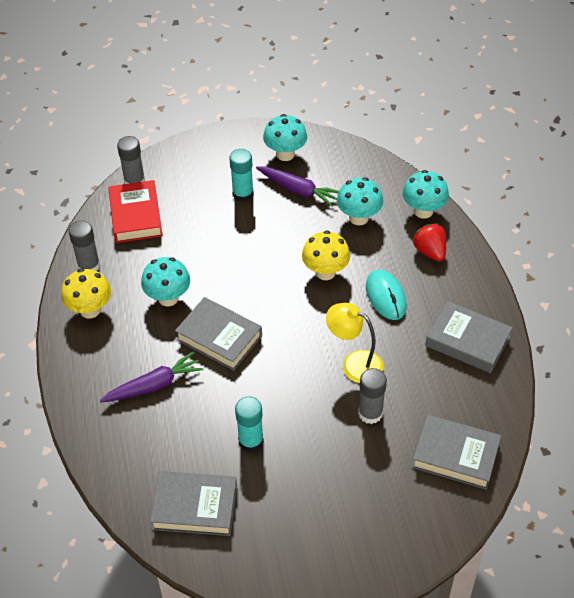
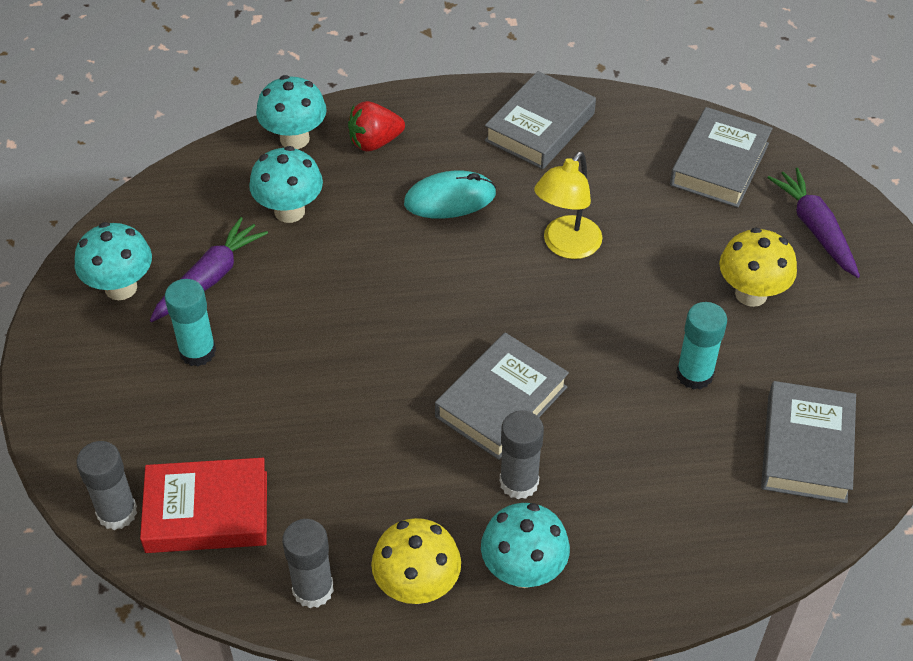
camera: 85 degrees left, 0 degrees up
purple carrot [100,352,203,403] -> purple carrot moved to [767,167,860,278]
turquoise mushroom [141,257,190,306] -> turquoise mushroom moved to [481,503,570,588]
yellow mushroom [302,231,350,280] -> yellow mushroom moved to [719,228,797,307]
grey glue stick [358,368,387,424] -> grey glue stick moved to [500,410,544,499]

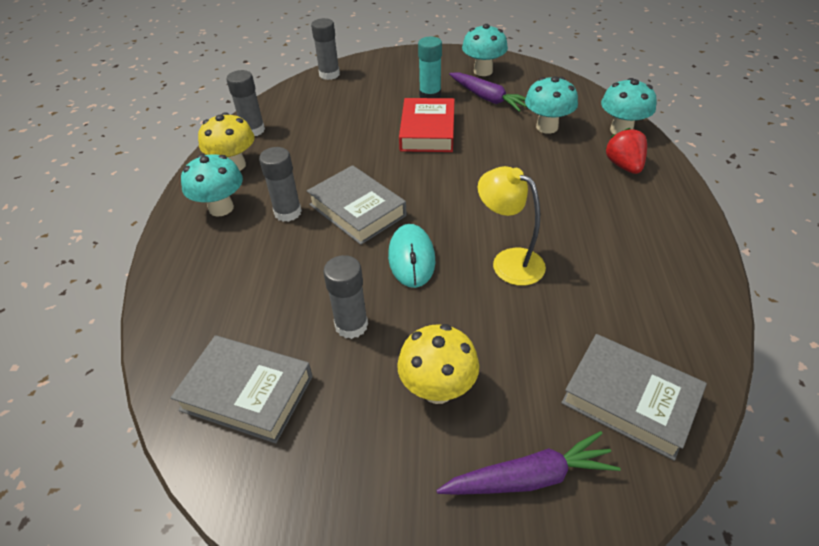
camera: 100 degrees right, 5 degrees down
red book [140,458,267,553] -> red book moved to [399,98,455,152]
turquoise mouse [404,170,496,219] -> turquoise mouse moved to [388,224,435,288]
grey book [485,71,596,169] -> none
turquoise glue stick [676,302,727,390] -> grey glue stick [323,255,368,339]

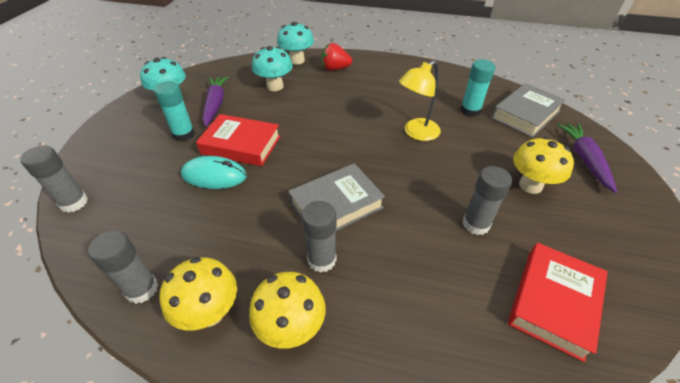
camera: 80 degrees left, 0 degrees up
grey book [171,335,313,444] -> red book [508,243,608,362]
turquoise mushroom [181,154,243,217] -> yellow mushroom [249,272,325,349]
turquoise mouse [388,224,435,288] -> turquoise mouse moved to [181,156,247,189]
purple carrot [449,72,527,112] -> purple carrot turned 60 degrees counterclockwise [203,76,229,127]
none -> turquoise glue stick [460,59,495,117]

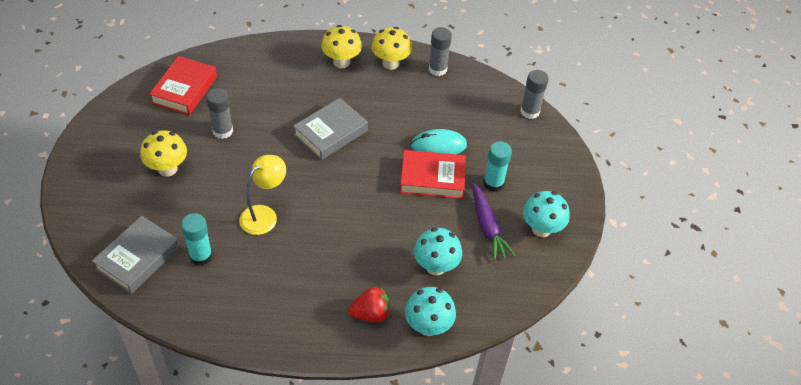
camera: 165 degrees right, 5 degrees up
grey glue stick [302,201,336,272] -> none
purple carrot [557,123,617,193] -> none

